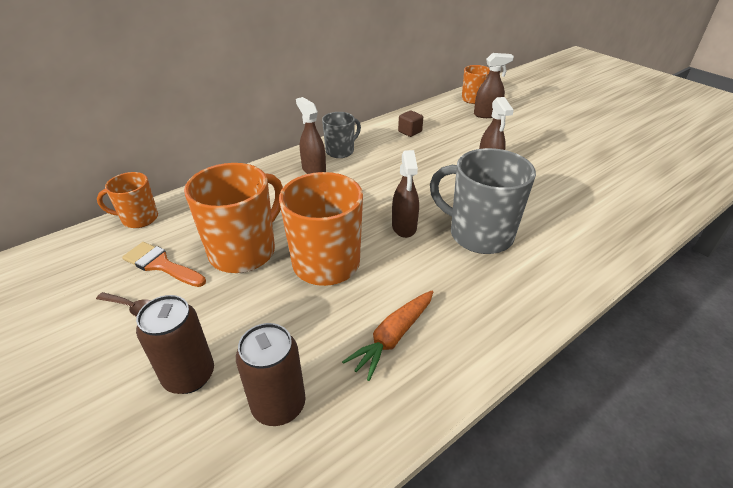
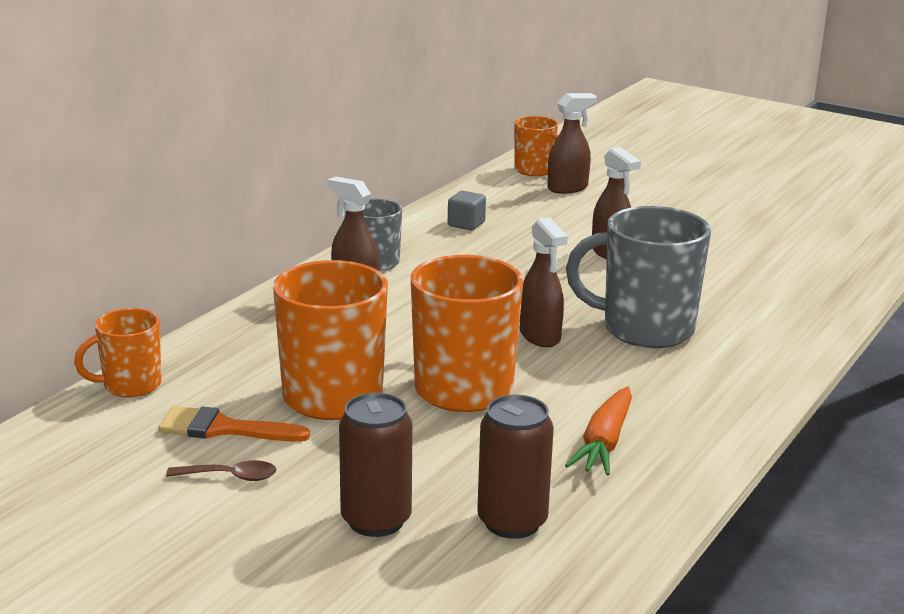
camera: 20 degrees left, 15 degrees down
brown cube [398,110,423,137] -> grey cube [448,191,486,230]

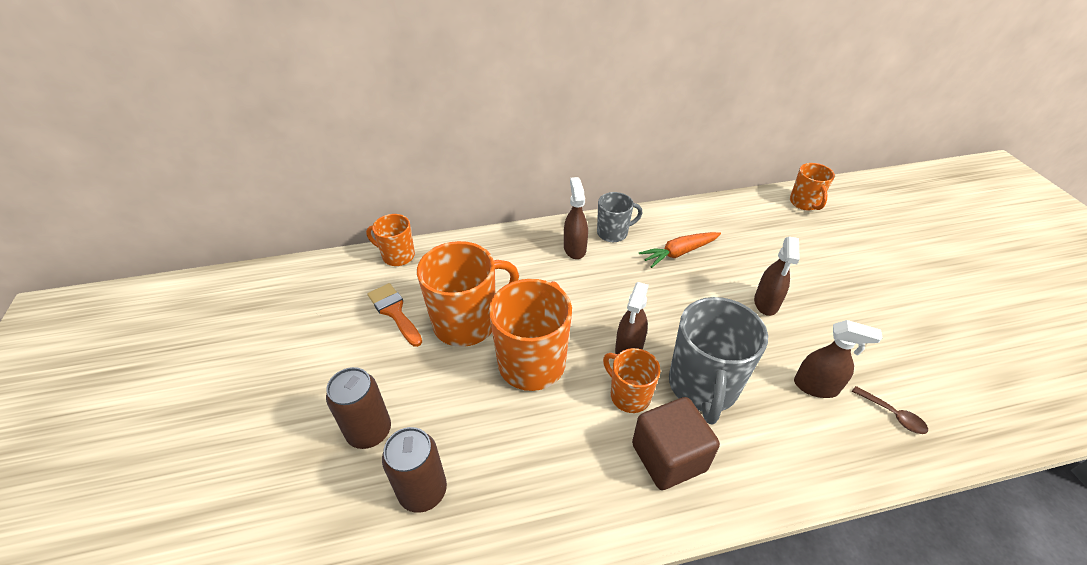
camera: 45 degrees right, 20 degrees up
brown spoon [166,460,277,481] -> brown spoon moved to [852,386,928,434]
grey cube [448,191,486,230] -> none
brown spray bottle [548,93,597,194] -> brown spray bottle moved to [794,320,882,398]
orange carrot [565,386,632,476] -> orange carrot moved to [639,232,721,268]
grey mug [566,206,711,348] -> grey mug turned 135 degrees counterclockwise [669,297,768,425]
none -> orange mug [603,348,661,413]
none -> brown cube [632,397,720,490]

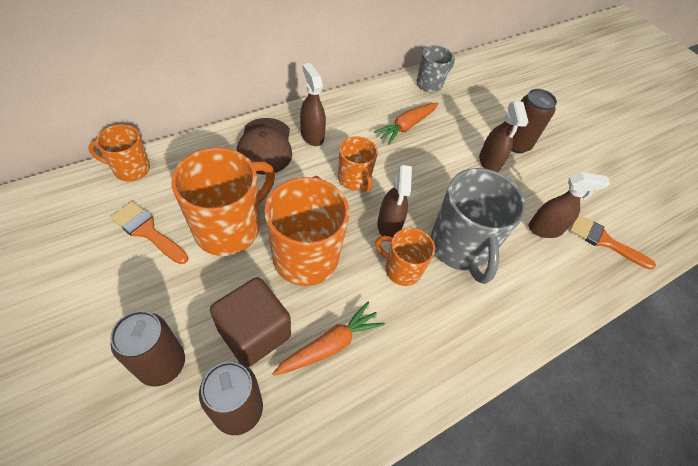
camera: 25 degrees left, 10 degrees up
grey mug [597,192,642,242] -> grey mug moved to [416,45,455,92]
brown cube [632,397,720,490] -> brown cube moved to [210,277,291,367]
orange mug [790,163,835,210] -> orange mug moved to [338,136,378,192]
brown spoon [852,386,928,434] -> orange brush [569,215,656,270]
none -> brown cap [237,118,292,175]
none -> orange carrot [272,302,385,376]
none -> brown can [511,89,557,153]

